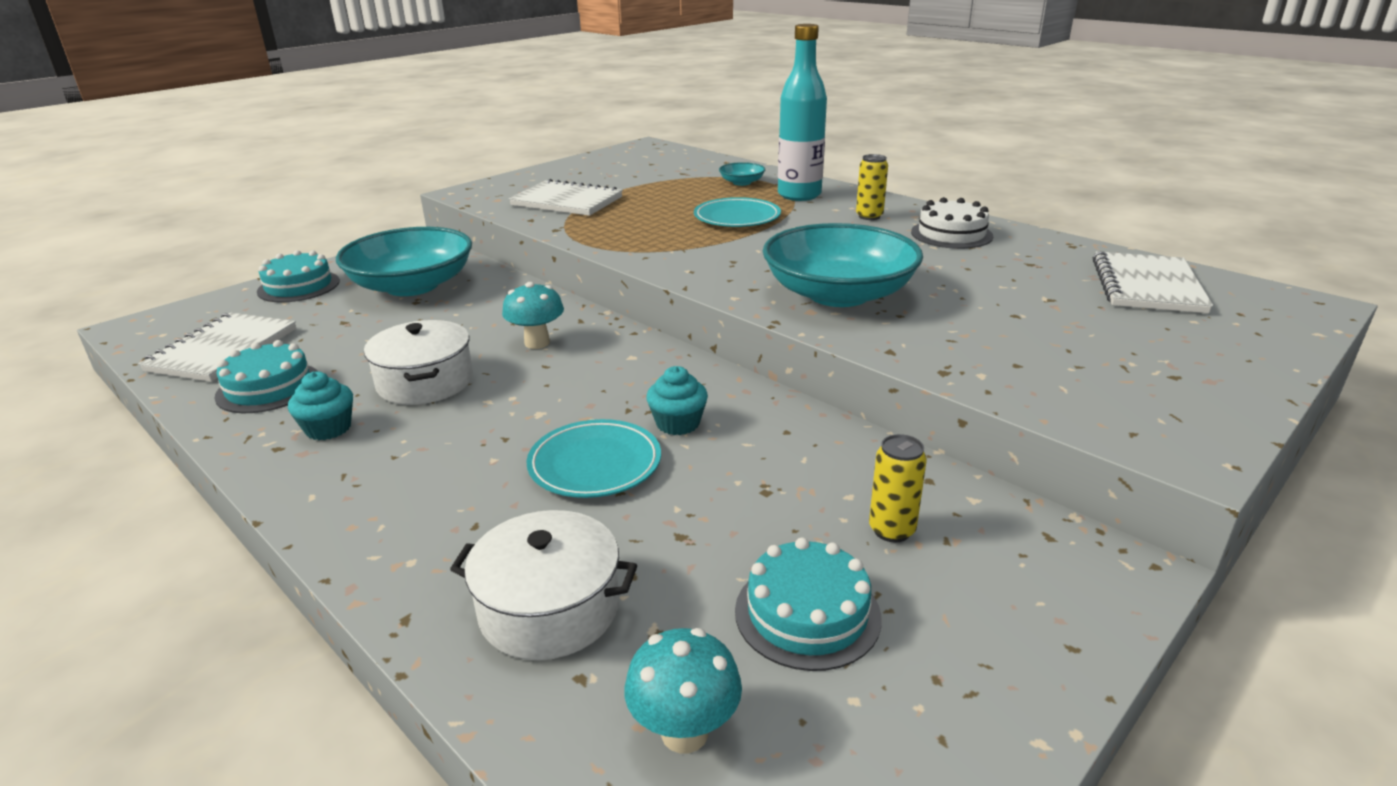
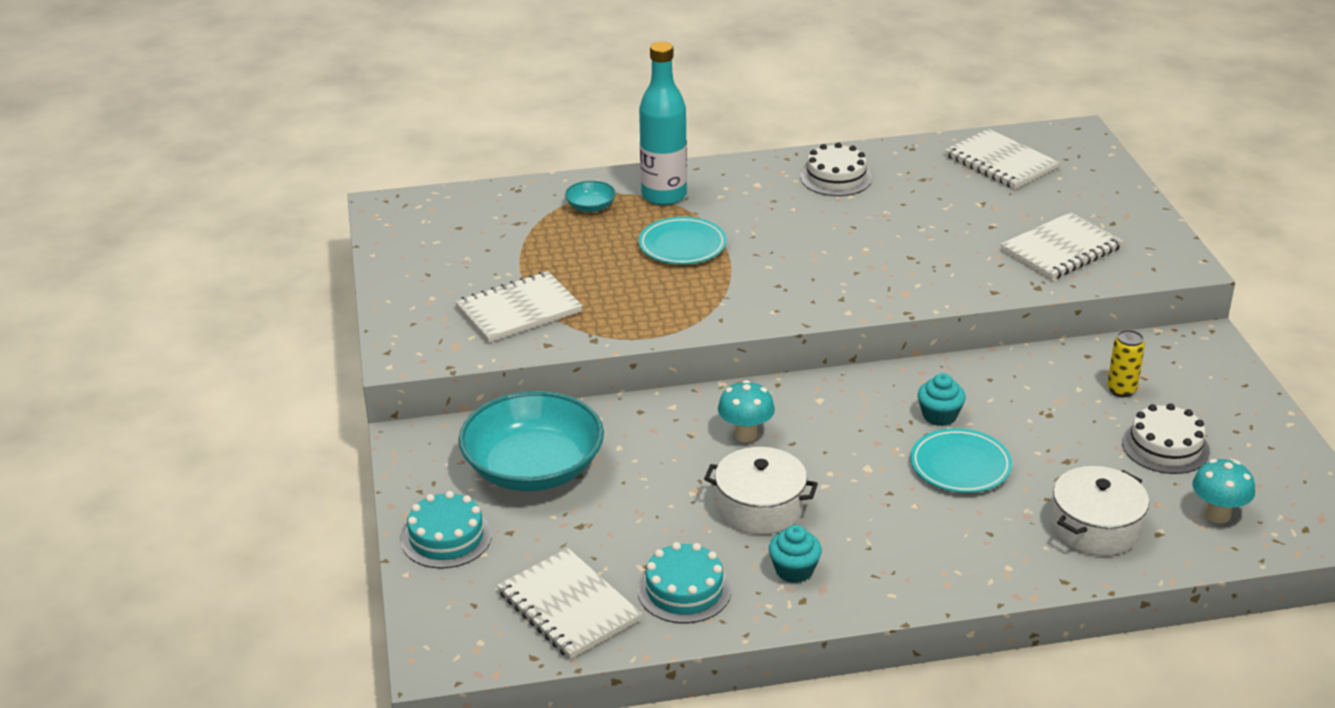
camera: 55 degrees left, 5 degrees up
turquoise cake [735,537,881,671] -> white cake [1122,403,1210,474]
turquoise bowl [763,223,923,307] -> none
yellow can [856,154,888,220] -> none
none -> white notebook [1001,212,1123,280]

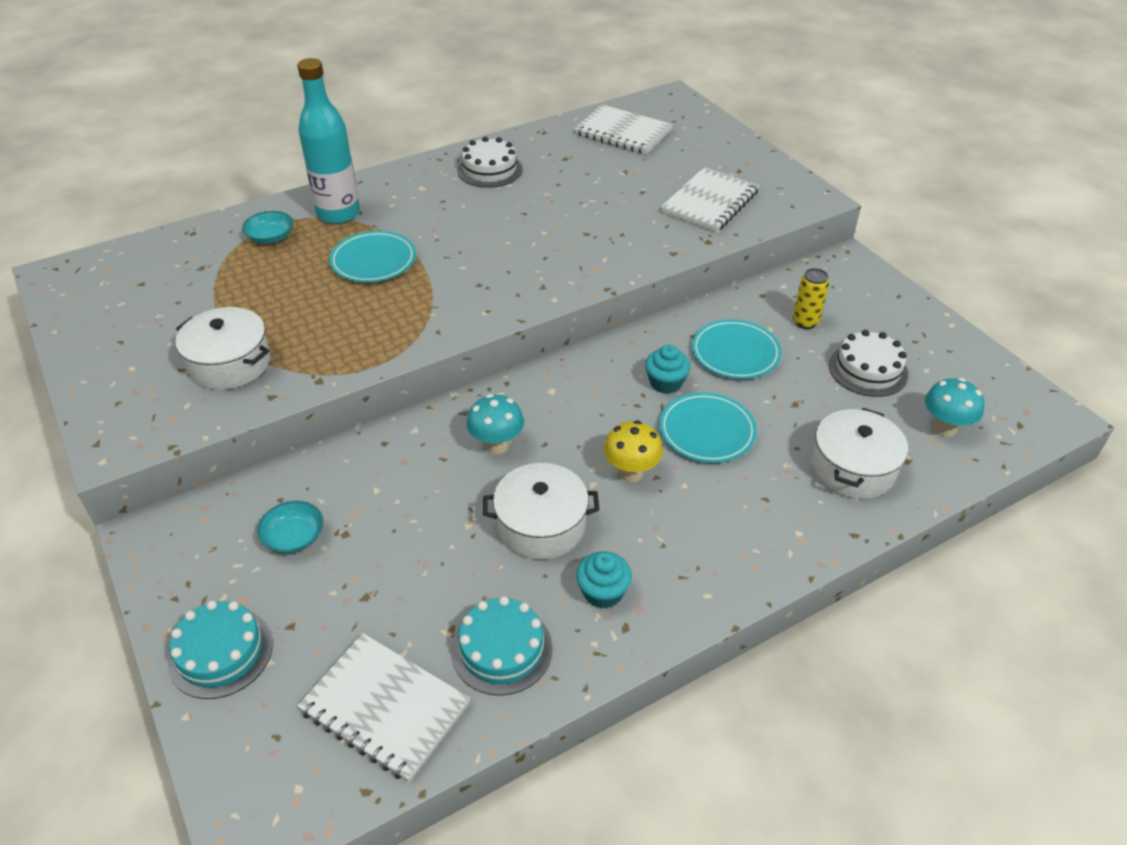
camera: 20 degrees left, 10 degrees up
white notebook [455,271,583,343] -> white pot [175,307,270,390]
turquoise bowl [459,391,604,491] -> turquoise bowl [257,501,323,554], size x0.42
none -> yellow mushroom [604,420,663,482]
none -> turquoise plate [692,319,782,379]

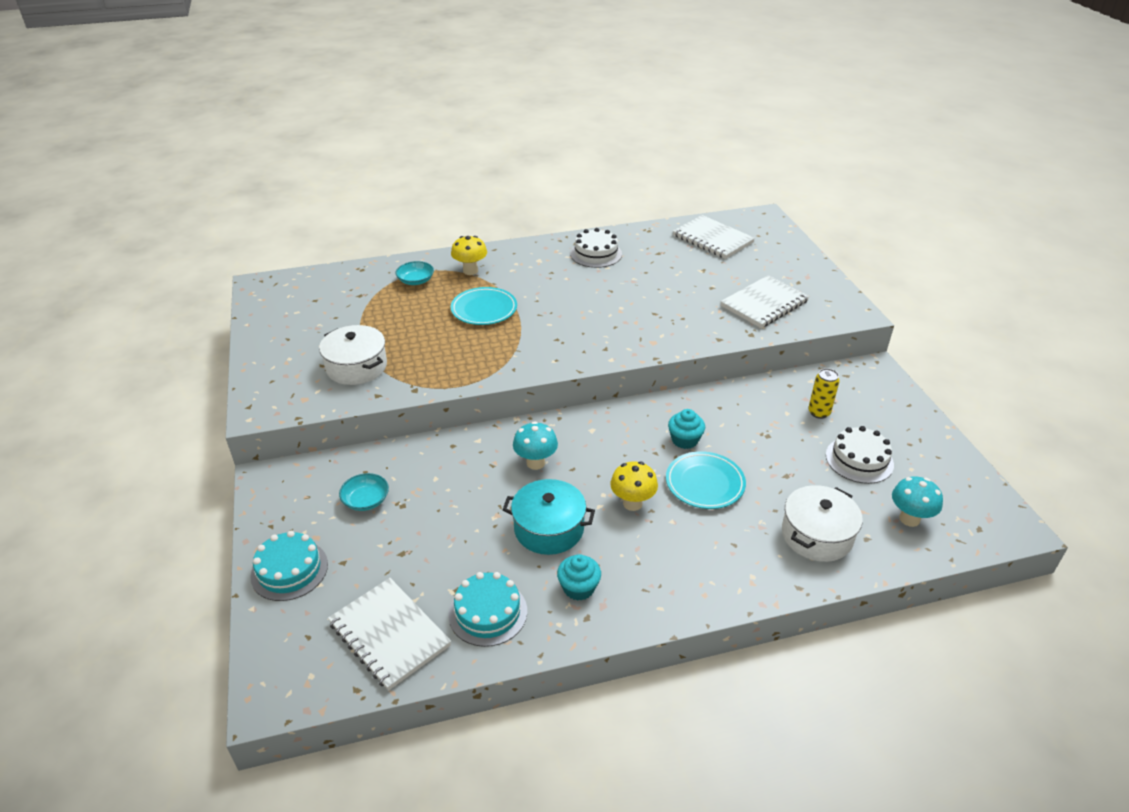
camera: 15 degrees right, 5 degrees down
turquoise bottle [297,58,360,224] -> yellow mushroom [451,236,487,275]
white pot [483,463,599,560] -> turquoise pot [503,479,595,555]
turquoise plate [692,319,782,379] -> none

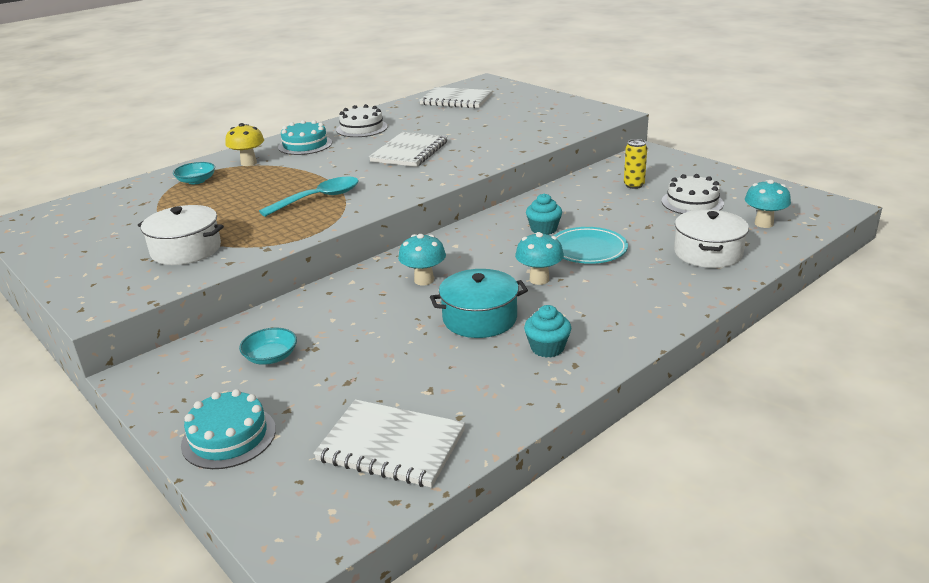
camera: 25 degrees left, 10 degrees down
turquoise cake [448,572,527,647] -> turquoise cake moved to [278,120,332,155]
turquoise plate [451,287,517,325] -> none
yellow mushroom [610,461,658,511] -> turquoise mushroom [515,232,564,285]
white notebook [721,275,809,328] -> white notebook moved to [369,132,448,167]
none -> turquoise spoon [259,176,359,217]

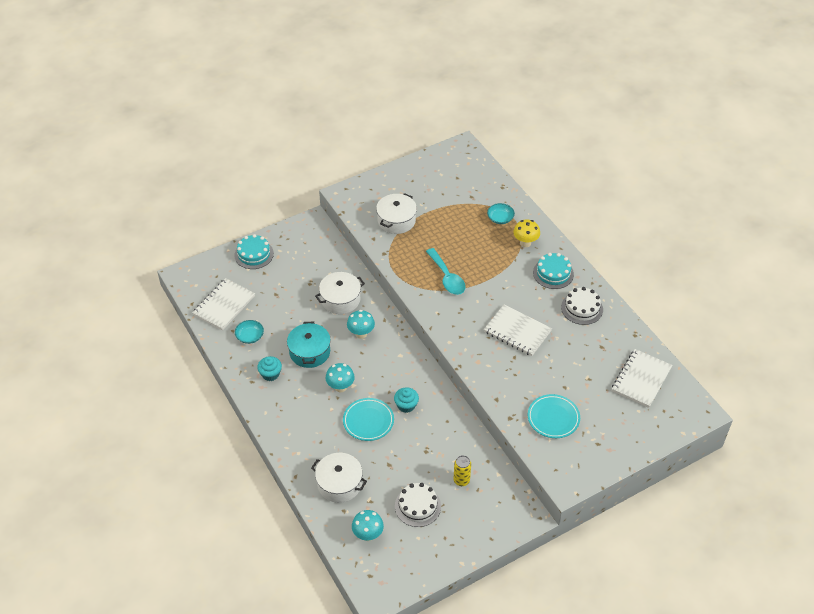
camera: 100 degrees right, 20 degrees up
turquoise bowl [239,328,297,365] -> turquoise bowl moved to [235,320,264,344]
none -> white pot [315,272,365,314]
none -> turquoise plate [528,394,580,438]

